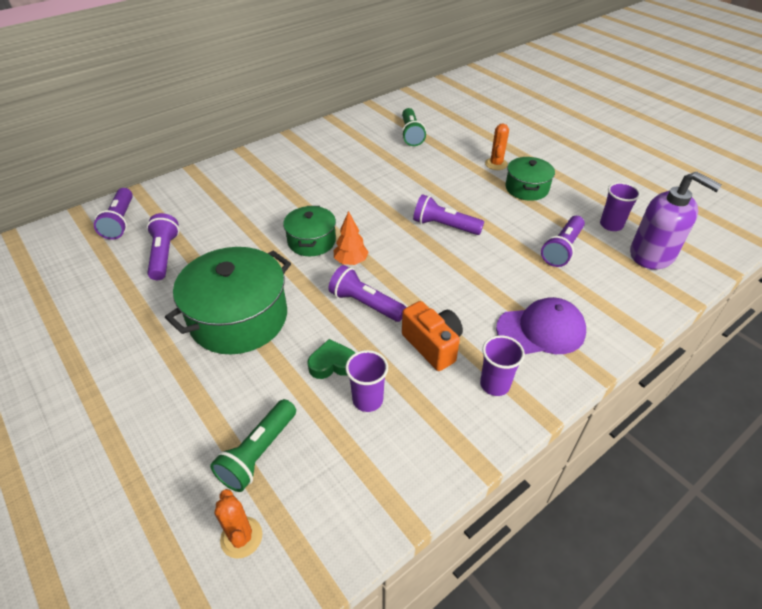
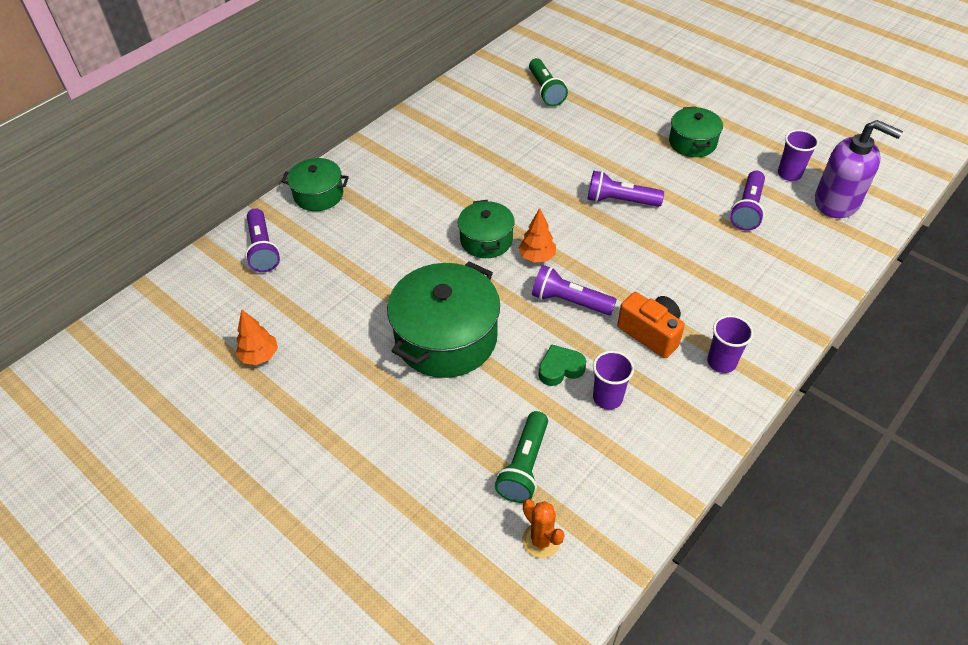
camera: 10 degrees left, 5 degrees up
purple flashlight [147,213,179,280] -> none
orange cactus [485,124,509,170] -> none
purple cap [496,297,586,354] -> none
none -> orange tree [236,309,278,365]
none -> green pot [281,158,349,211]

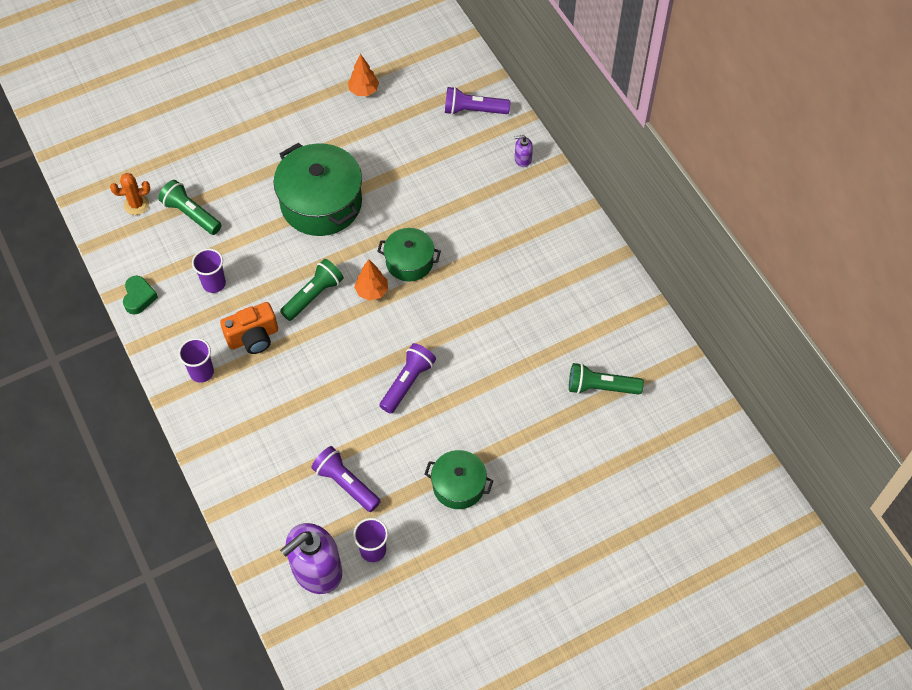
camera: 110 degrees right, 10 degrees up
green pot [281,158,349,211] -> purple soap dispenser [514,135,533,167]
purple flashlight [532,265,617,315] -> green flashlight [280,259,344,321]
green heart [538,344,586,386] -> green heart moved to [123,276,158,315]

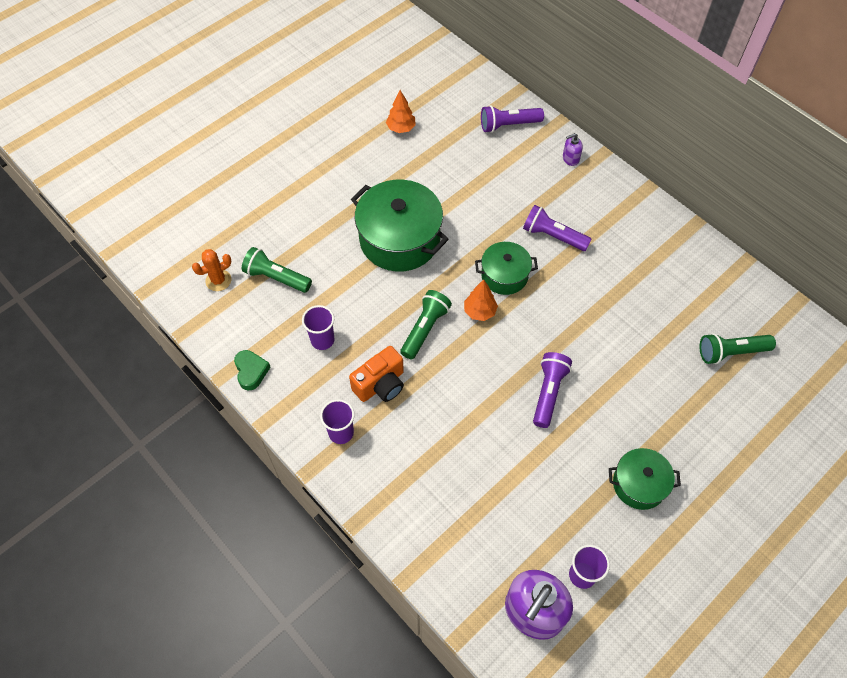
camera: 15 degrees left, 0 degrees up
purple flashlight [311,446,381,512] -> purple flashlight moved to [523,205,591,251]

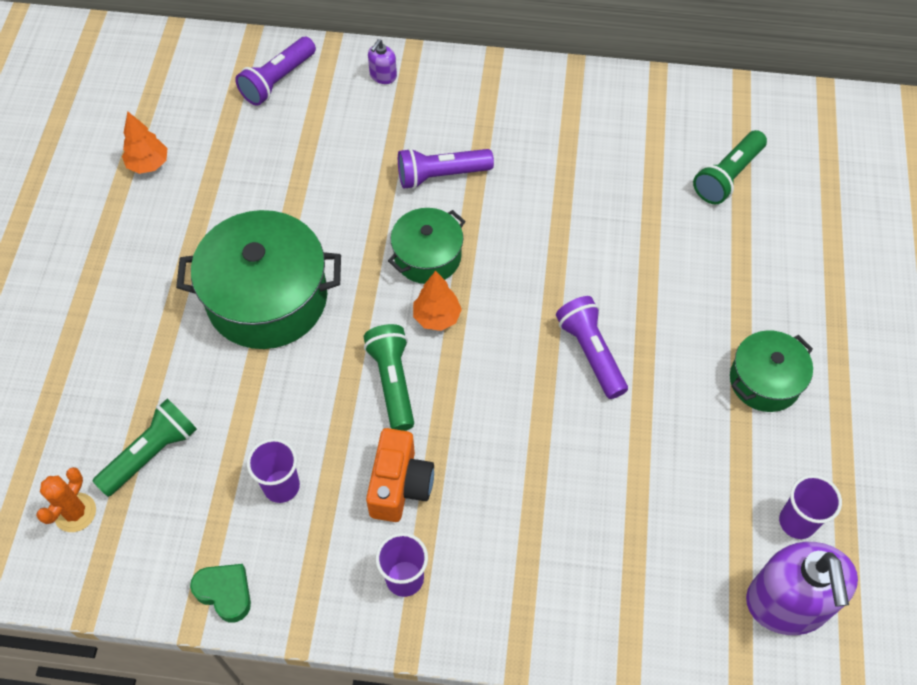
camera: 40 degrees left, 0 degrees up
green flashlight [242,247,312,293] -> green flashlight turned 150 degrees clockwise [93,399,197,497]

